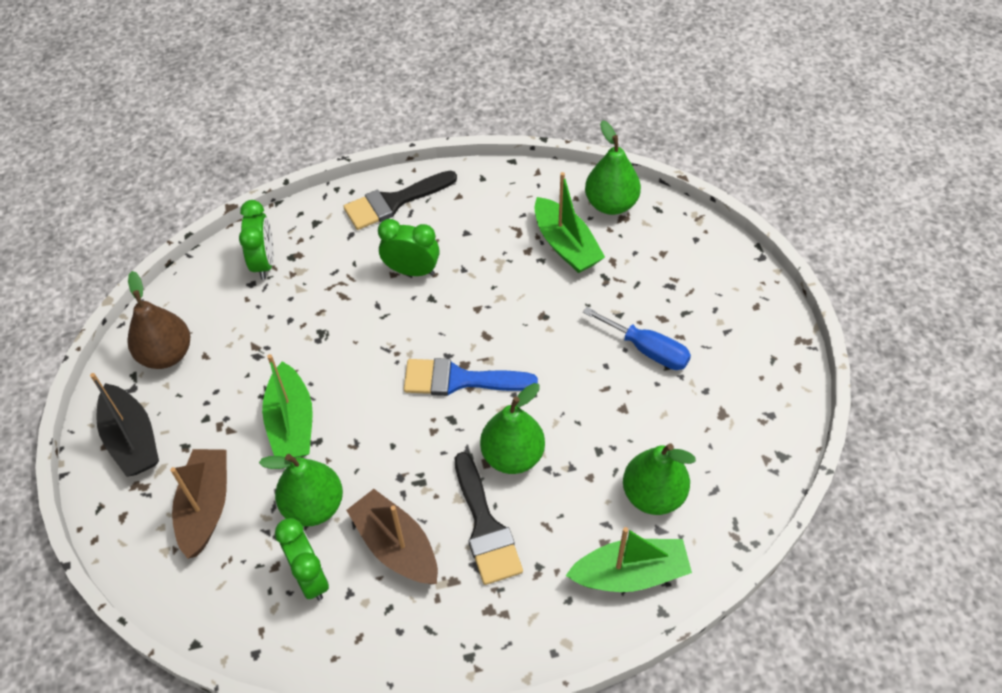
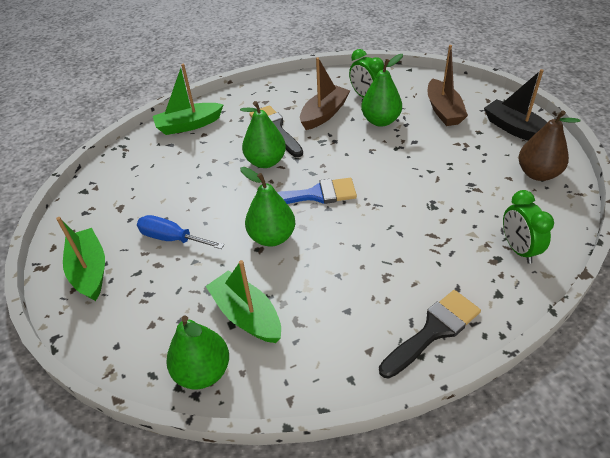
camera: 170 degrees right, 10 degrees down
green boat [262,354,313,458] -> green boat moved to [56,217,105,301]
brown boat [346,489,438,584] -> brown boat turned 90 degrees counterclockwise [300,57,350,130]
green clock [378,219,440,276] -> none
green pear [623,443,696,515] -> green pear moved to [240,167,295,247]

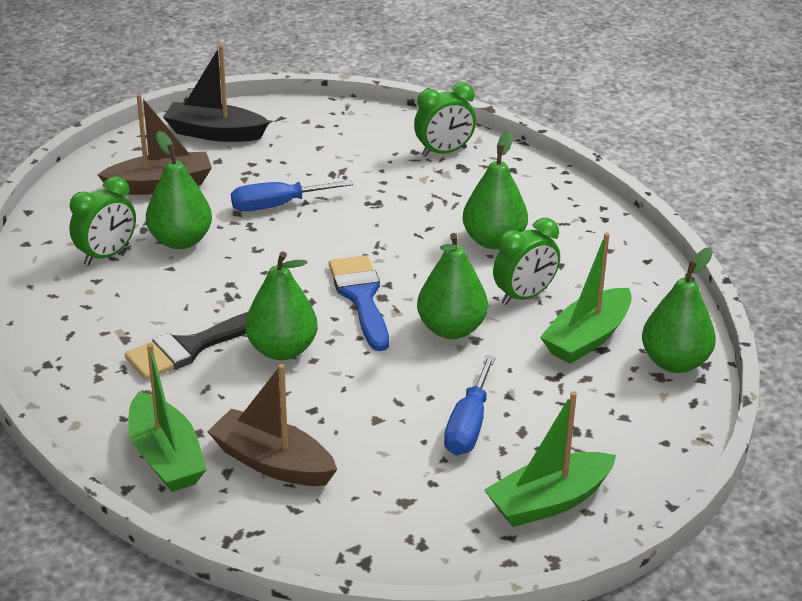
camera: 100 degrees left, 10 degrees down
brown boat [300,57,350,130] -> brown boat moved to [207,364,337,486]
black brush [379,290,481,379] -> none
black boat [484,69,547,141] -> black boat turned 60 degrees clockwise [163,45,269,142]
brown pear [518,110,580,181] -> none
none -> blue screwdriver [231,180,353,211]
none -> green pear [463,130,528,249]
none -> green clock [493,218,560,305]

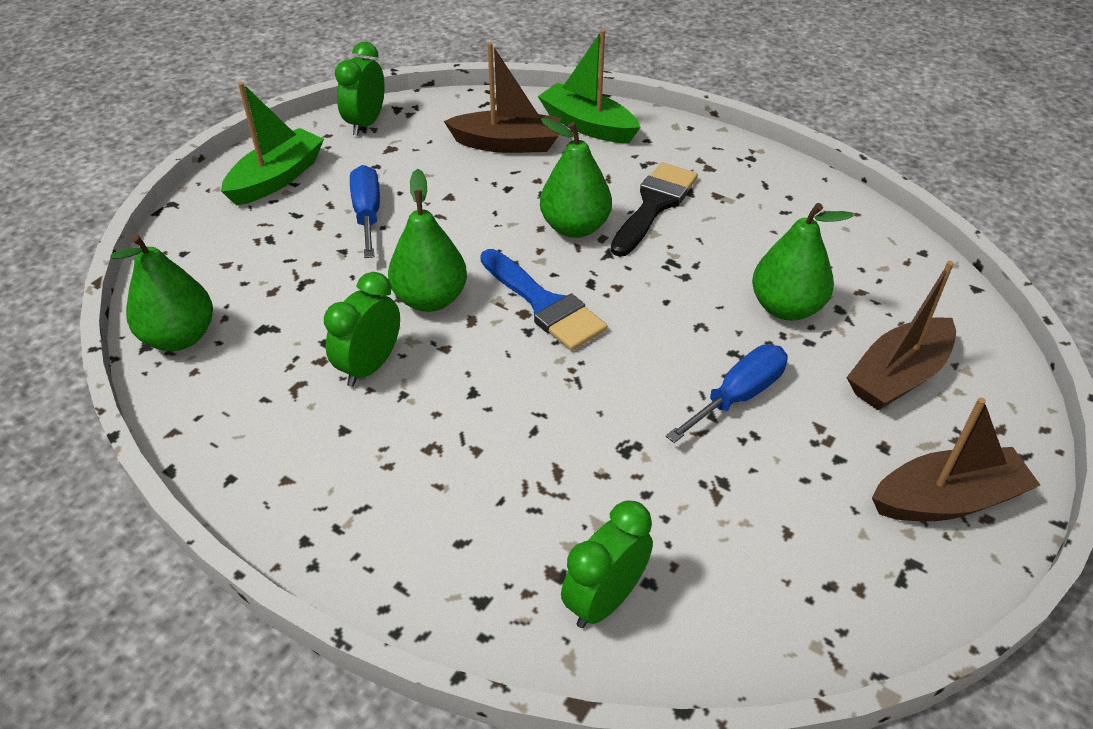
camera: 155 degrees right, 10 degrees up
green clock [69,176,136,266] -> green clock moved to [335,42,385,136]
black boat [163,45,269,142] -> brown boat [872,397,1040,521]
green pear [463,130,528,249] -> none
green boat [540,233,632,364] -> none

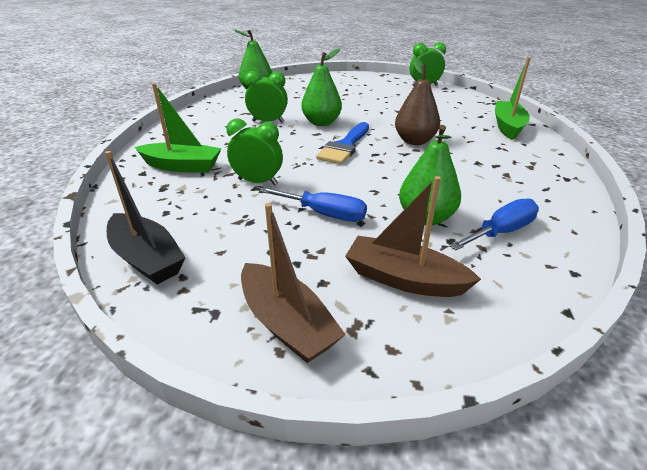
camera: 65 degrees right, 10 degrees down
green boat [221,82,324,206] -> green boat moved to [135,83,222,173]
blue screwdriver [350,165,380,258] -> blue screwdriver moved to [449,198,539,250]
brown boat [444,42,561,153] -> none
green pear [540,117,612,238] -> brown pear [395,59,440,145]
green clock [561,500,653,628] -> green clock moved to [227,119,283,185]
black brush [611,162,698,257] -> none
none -> black boat [105,151,186,285]

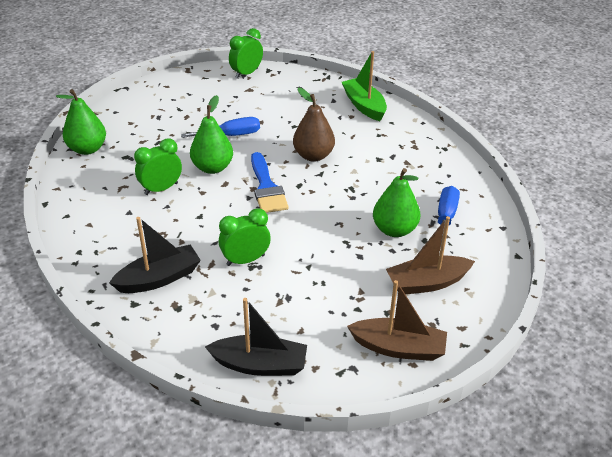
camera: 40 degrees left, 5 degrees up
green boat [135,83,222,173] -> black boat [109,217,201,293]
blue screwdriver [260,187,367,222] -> blue screwdriver moved to [181,117,260,138]

